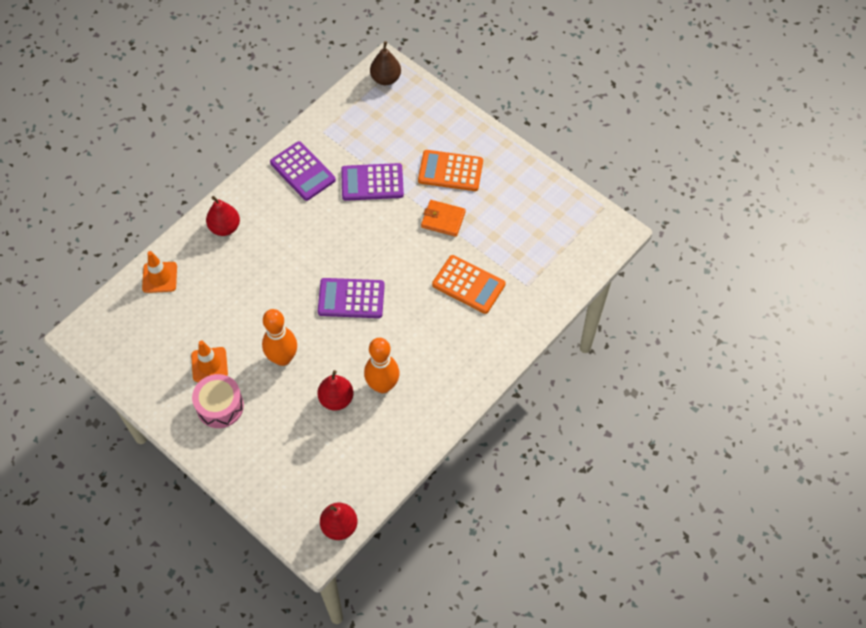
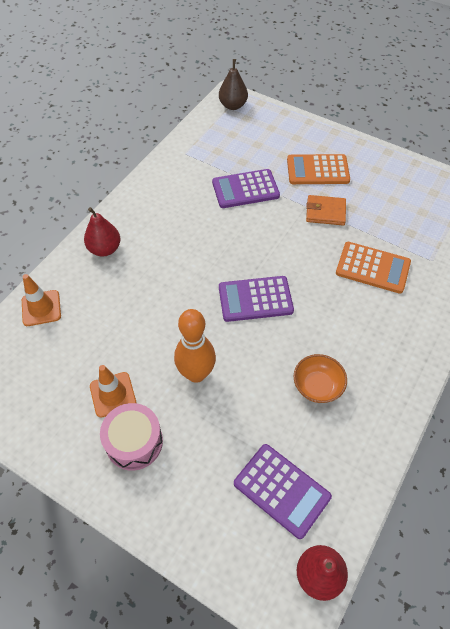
camera: 10 degrees left, 5 degrees down
purple calculator [270,141,336,201] -> purple calculator moved to [234,444,332,539]
red pear [318,370,354,411] -> none
orange bowling pin [364,338,400,393] -> orange bowl [294,354,347,403]

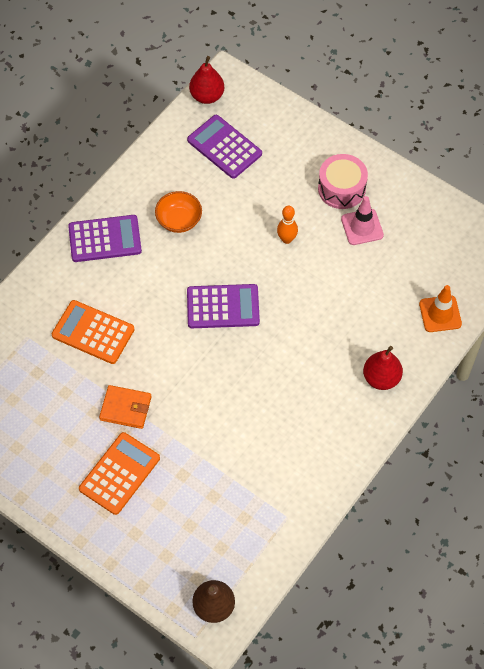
camera: 175 degrees left, 5 degrees up
orange traffic cone [90,365,136,417] -> pink traffic cone [341,196,384,245]
orange bowling pin [174,309,216,383] -> orange bowling pin [277,206,298,244], size x0.57
purple calculator [212,169,280,208] -> purple calculator moved to [68,215,142,262]
orange calculator [287,154,350,184] -> orange calculator turned 60 degrees counterclockwise [79,432,160,515]

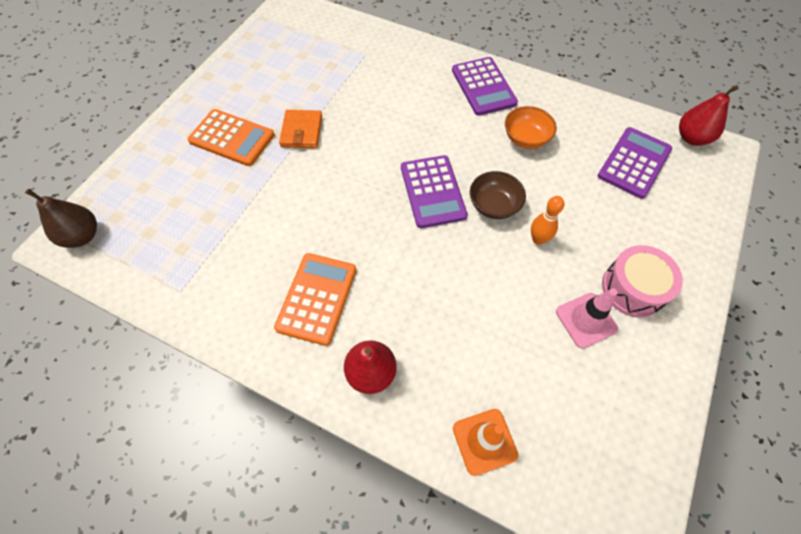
camera: 80 degrees right, 0 degrees up
orange calculator [52,300,135,364] -> orange calculator moved to [274,253,356,346]
none -> brown bowl [470,171,526,219]

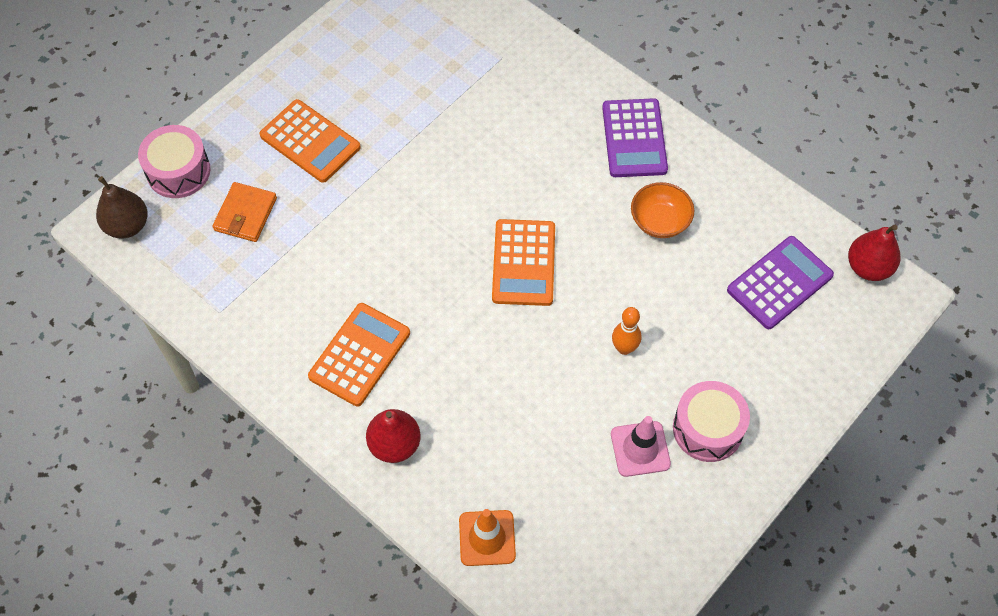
camera: 15 degrees right, 0 degrees up
orange wallet [279,110,322,148] -> orange wallet moved to [212,182,277,242]
purple calculator [401,155,468,228] -> orange calculator [492,219,555,306]
brown bowl [470,171,526,219] -> none
none -> pink drum [138,125,211,198]

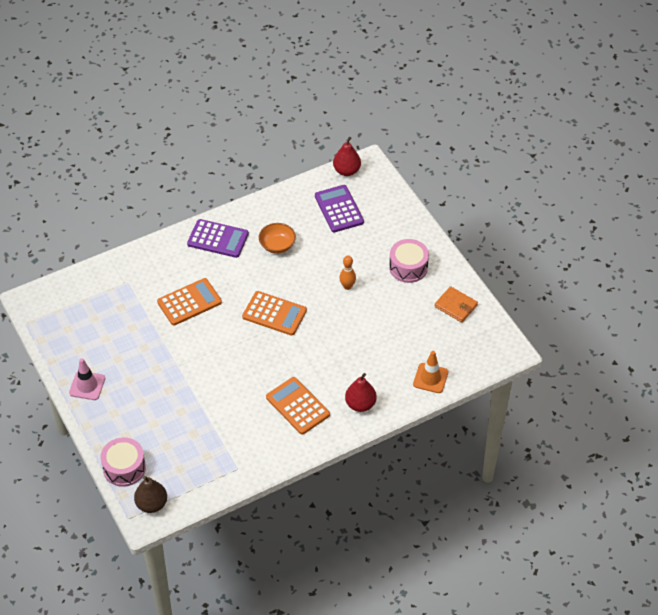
camera: 70 degrees left, 10 degrees down
orange wallet [212,182,277,242] -> orange wallet moved to [435,286,478,323]
orange calculator [259,99,361,183] -> orange calculator moved to [157,278,222,325]
pink traffic cone [611,416,671,477] -> pink traffic cone moved to [69,358,105,400]

